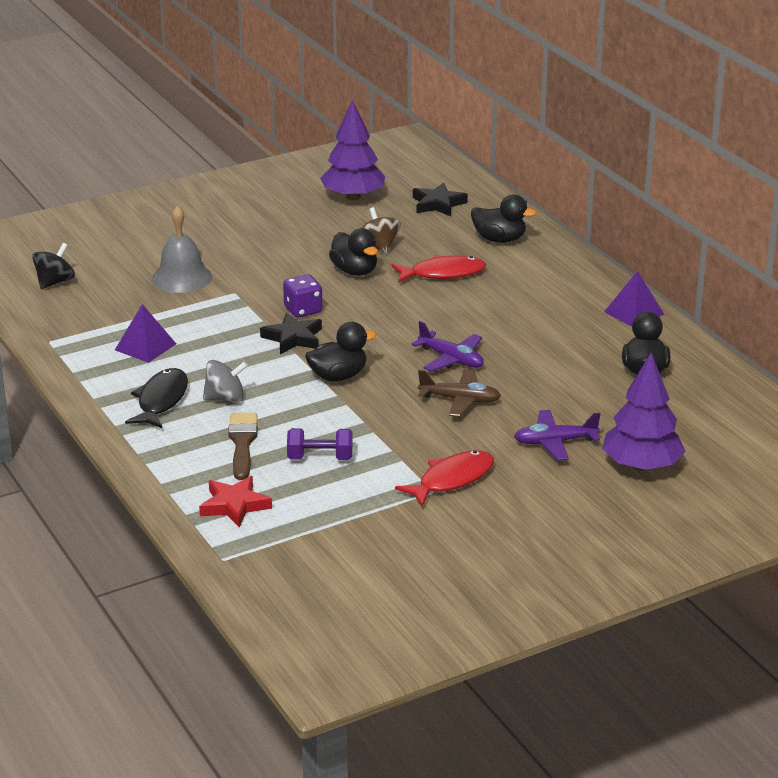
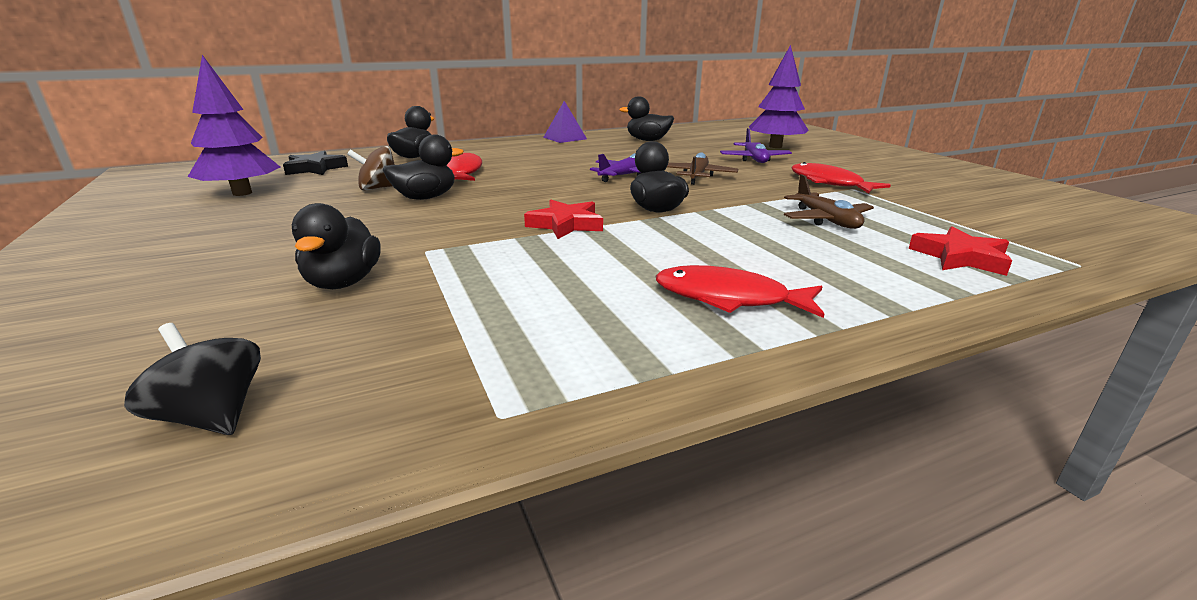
camera: 85 degrees left, 5 degrees down
purple pyramid [115,304,176,363] -> none
black fish [125,368,188,429] -> red fish [656,265,824,318]
grey bell [152,205,212,293] -> black duck [292,203,381,289]
grey spinning top [203,360,248,402] -> none
brown brush [228,413,258,480] -> none
black star [260,313,322,354] -> red star [524,200,603,239]
purple dice [283,274,322,318] -> none
purple dumbbell [287,428,353,460] -> brown plane [784,174,874,229]

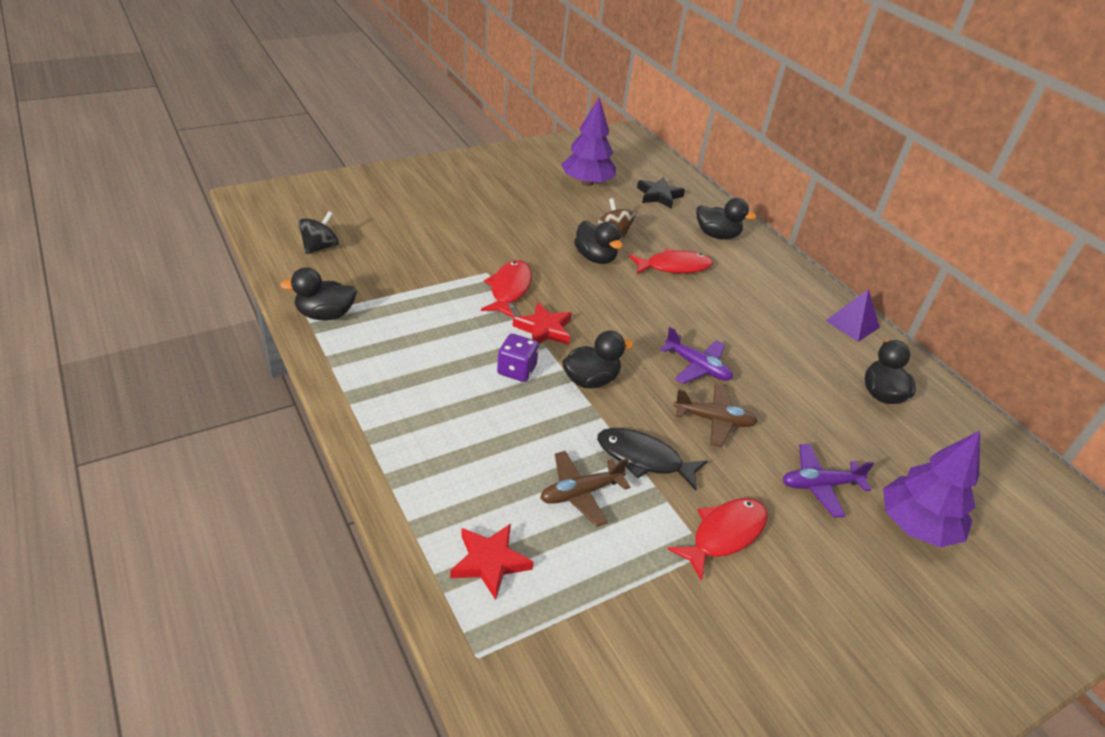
camera: 80 degrees right, 15 degrees up
black duck [292,203,381,289] -> black duck moved to [280,267,357,320]
red fish [656,265,824,318] -> red fish moved to [481,260,532,318]
none -> purple dice [497,334,539,382]
none -> black fish [597,428,708,491]

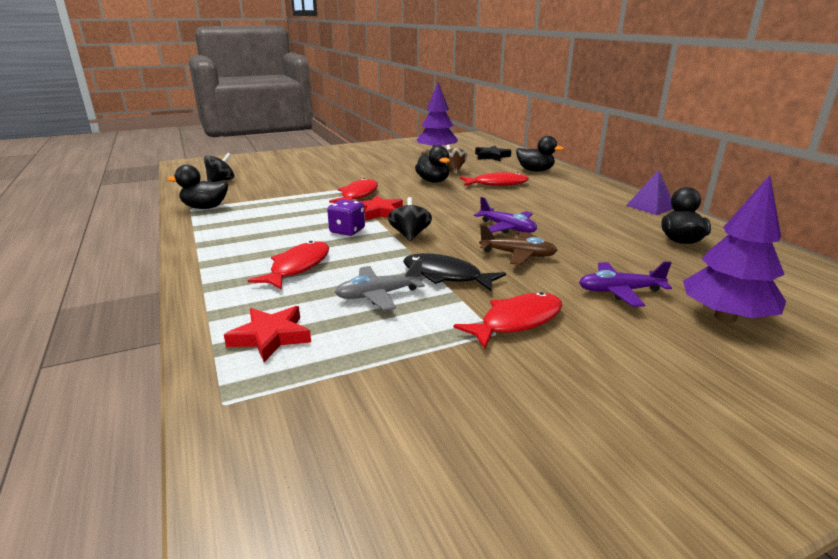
camera: 10 degrees right, 15 degrees down
brown plane [540,451,631,527] -> grey plane [335,259,425,311]
black duck [562,331,633,389] -> black spinning top [388,197,432,241]
none -> red fish [248,241,329,290]

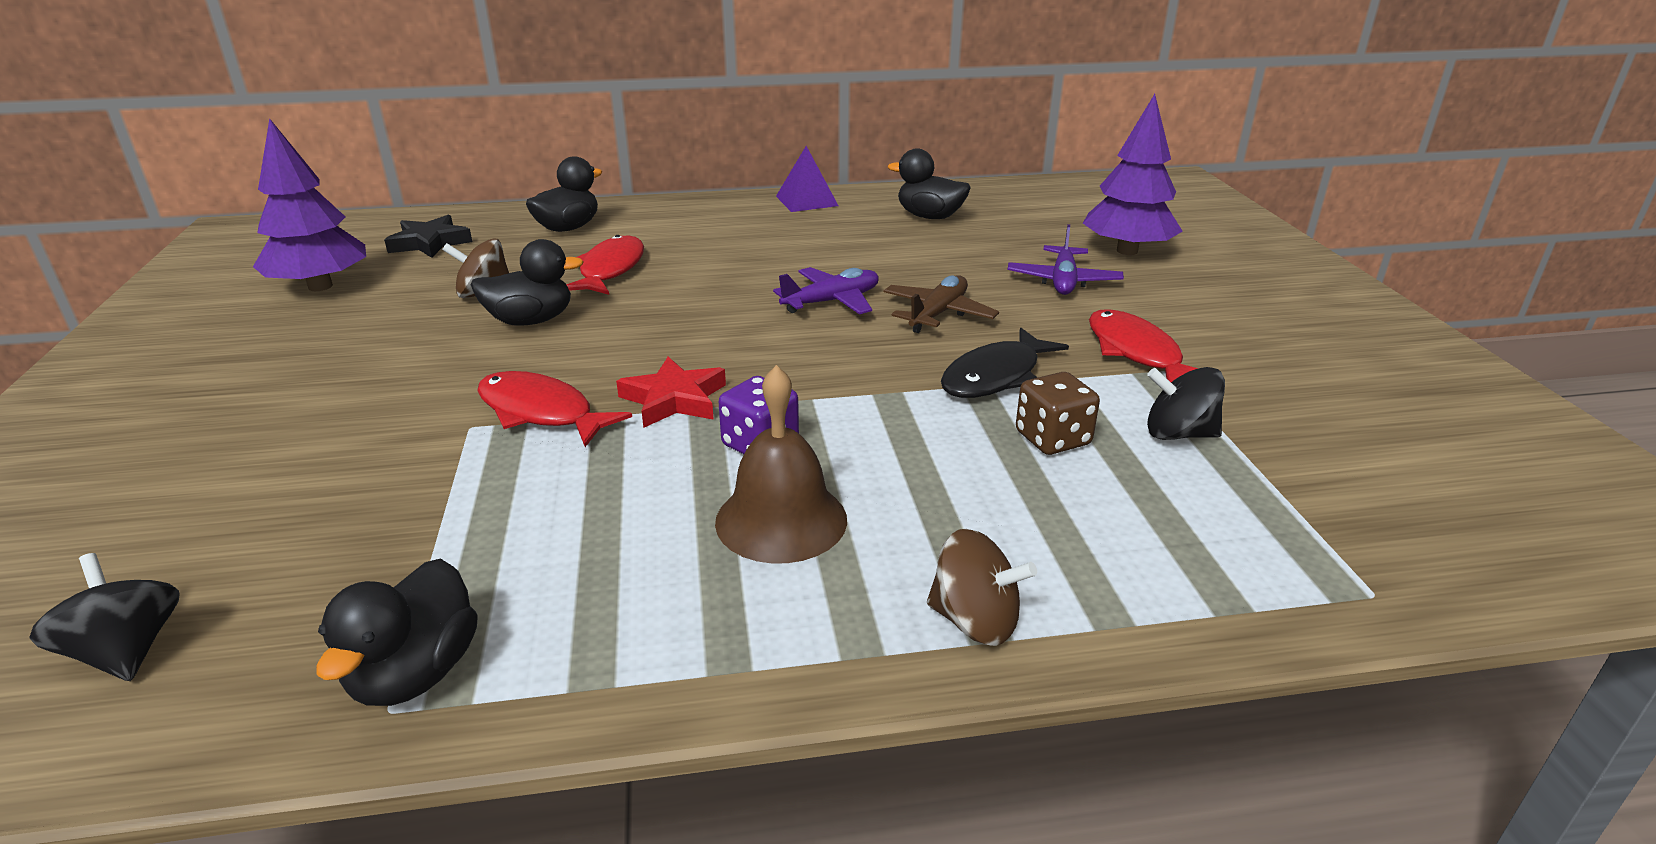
camera: 75 degrees left, 5 degrees up
red star [224,306,311,362] -> none
red fish [248,241,329,290] -> none
grey plane [335,259,425,311] -> brown dice [1016,372,1100,455]
black spinning top [388,197,432,241] -> black spinning top moved to [1147,367,1225,440]
none -> brown bell [715,365,847,564]
none -> brown spinning top [927,529,1037,646]

